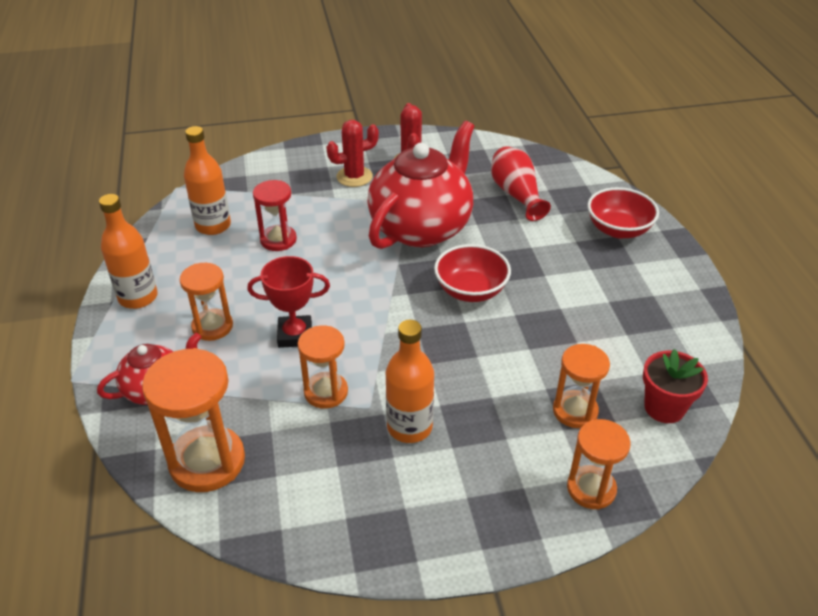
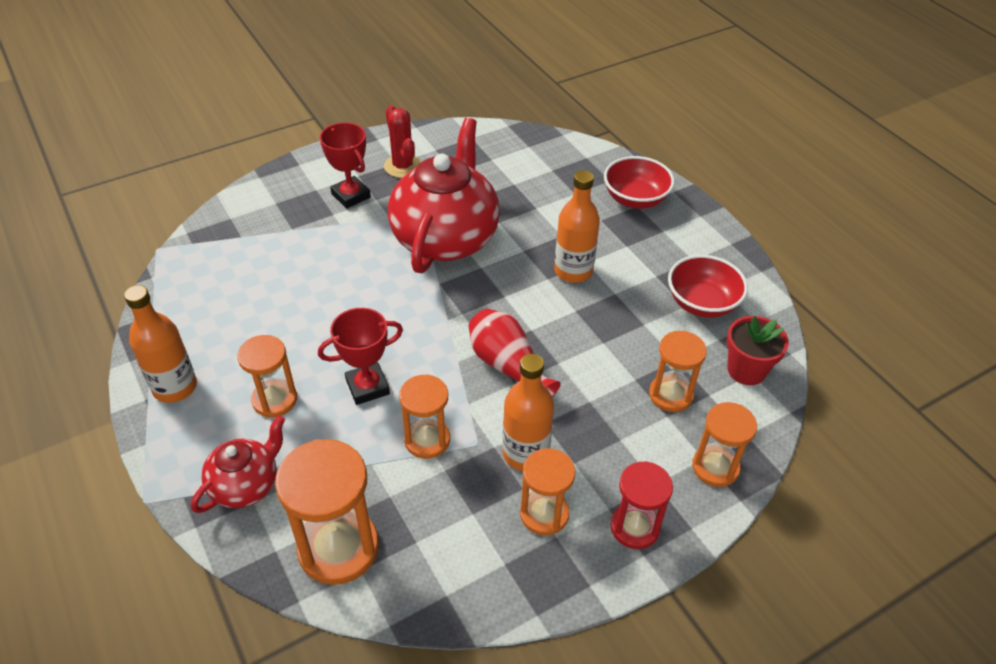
camera: 20 degrees left, 5 degrees up
orange bottle [184,126,231,235] -> orange bottle moved to [554,170,600,283]
red hourglass [253,180,297,251] -> red hourglass moved to [610,461,673,549]
red cactus [326,120,379,187] -> red trophy [320,122,371,209]
red bowl [434,244,511,302] -> red bowl moved to [668,255,748,318]
red vase [491,146,551,221] -> red vase moved to [468,309,561,397]
none -> orange hourglass [520,448,575,536]

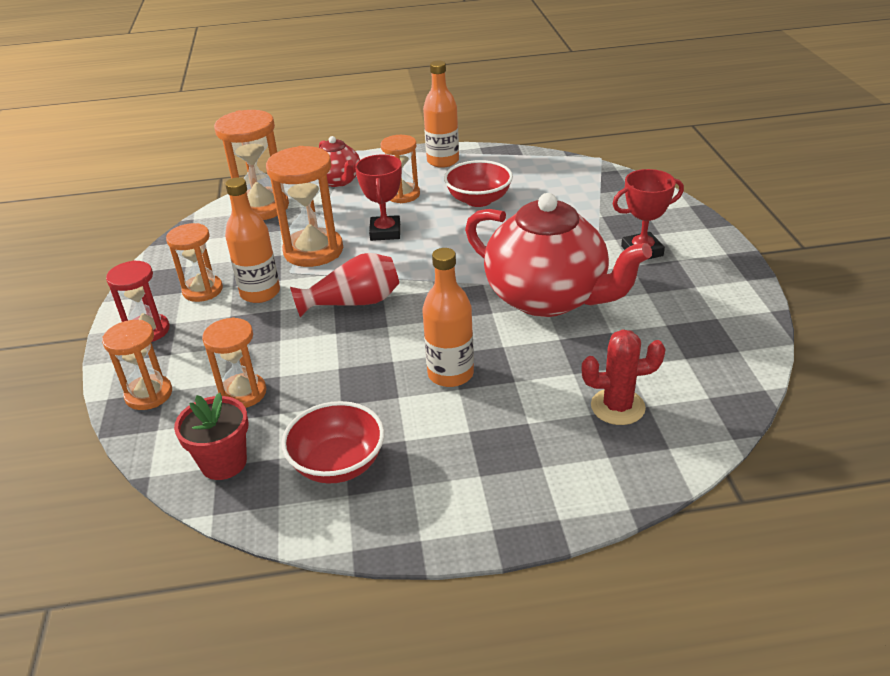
camera: 115 degrees right, 10 degrees down
red cactus [384,105,421,178] -> red cactus moved to [581,329,666,425]
orange hourglass [399,374,450,459] -> orange hourglass [266,146,343,267], size x1.59
red bowl [604,156,675,209] -> red bowl moved to [444,160,513,207]

